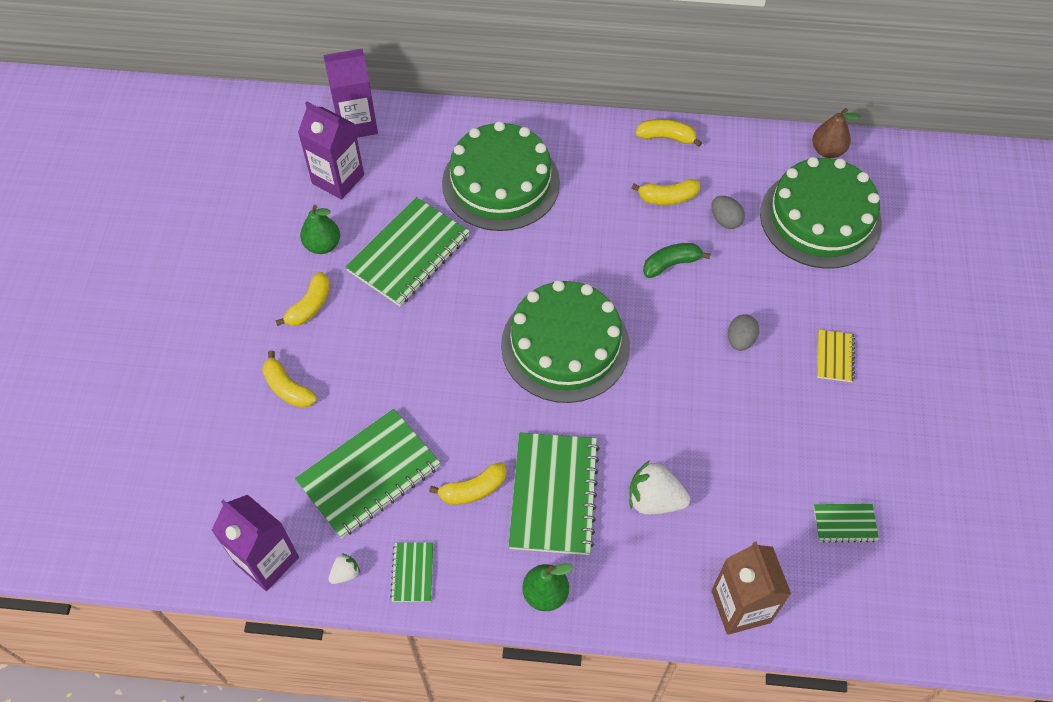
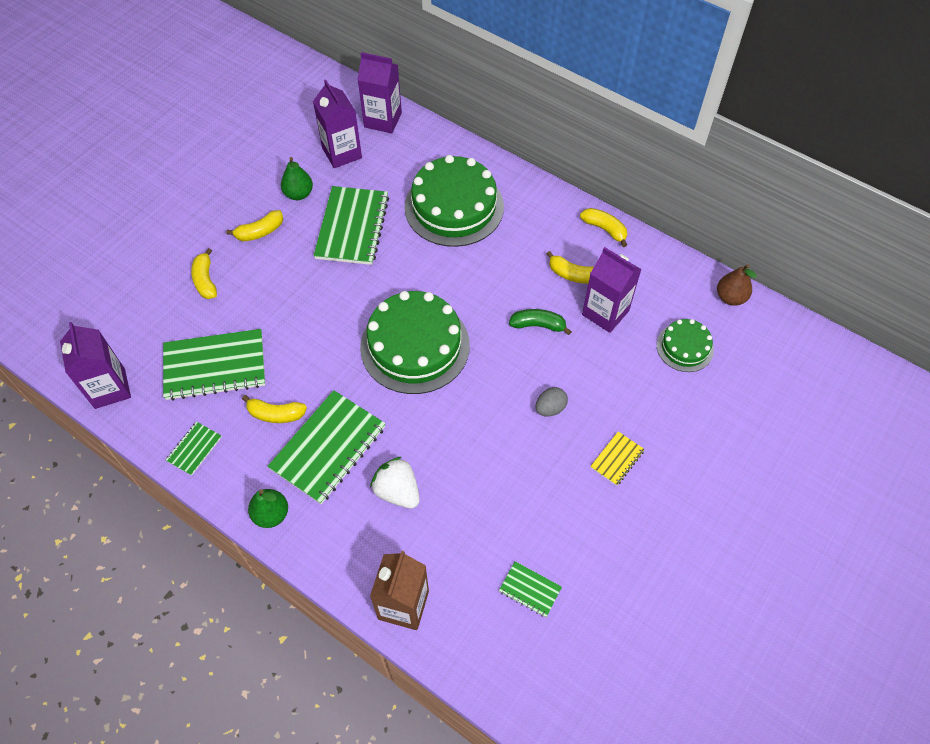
camera: 30 degrees right, 0 degrees up
white strawberry [329,553,360,584] -> none
green notebook [345,197,470,306] -> green notebook turned 60 degrees counterclockwise [313,186,389,265]
grey egg [711,196,745,229] -> purple carton [582,247,642,333]
green cake [760,157,882,269] -> green cake [657,319,714,372], size x0.52

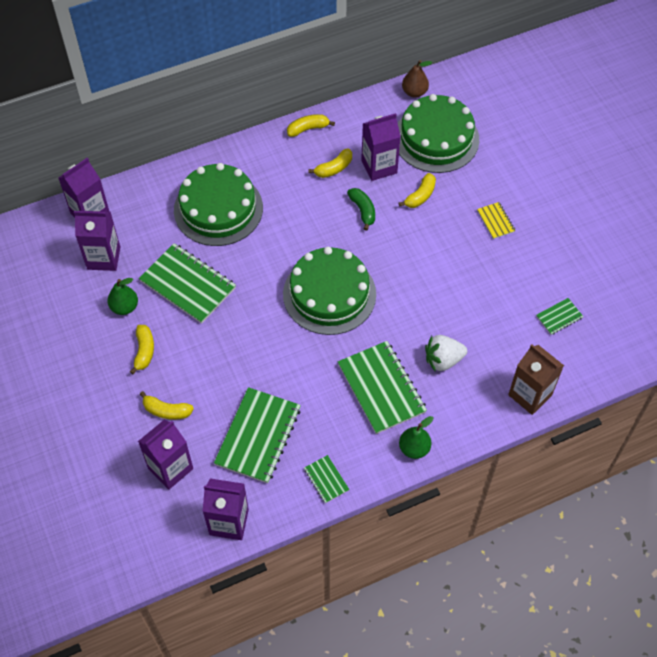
camera: 60 degrees left, 0 degrees up
yellow banana [242,395,307,423] -> yellow banana moved to [399,173,436,208]
green banana [509,309,572,335] -> green banana turned 120 degrees clockwise [347,188,375,231]
grey egg [536,387,568,416] -> none
green cake [657,319,714,372] -> green cake [398,94,479,173], size x1.93
none -> purple carton [138,420,193,490]

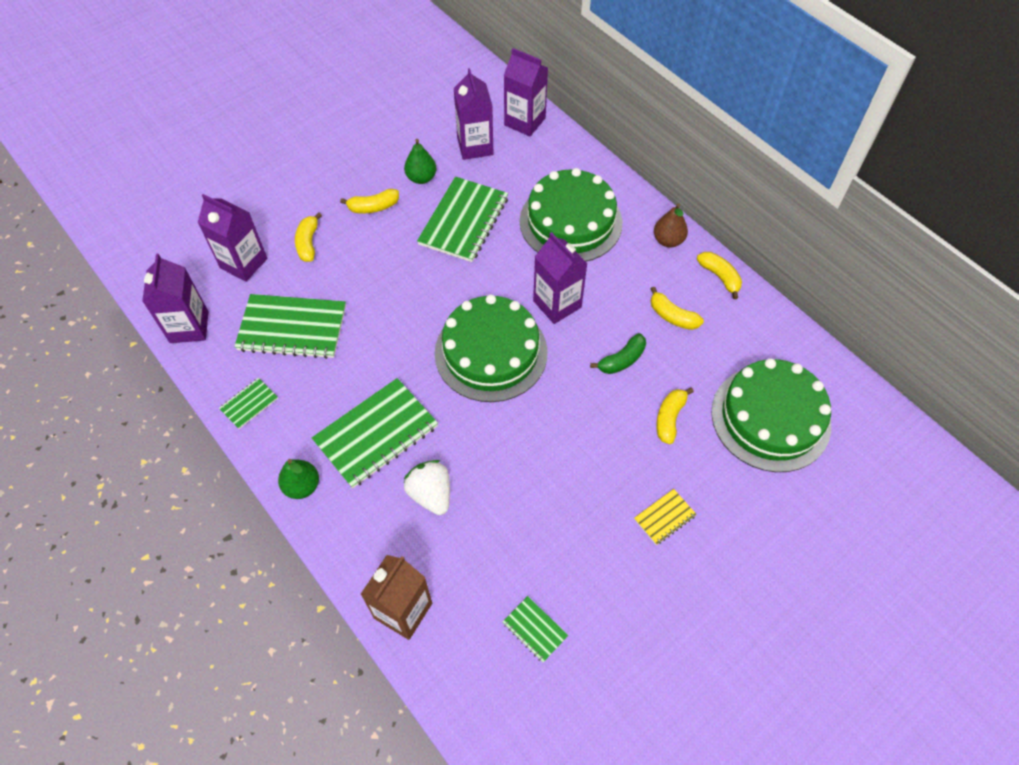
camera: 75 degrees right, 0 degrees up
purple carton [361,113,401,181] -> purple carton moved to [533,232,587,324]
yellow banana [399,173,436,208] -> yellow banana turned 90 degrees clockwise [656,387,694,444]
brown pear [402,60,432,98] -> brown pear moved to [654,203,688,247]

